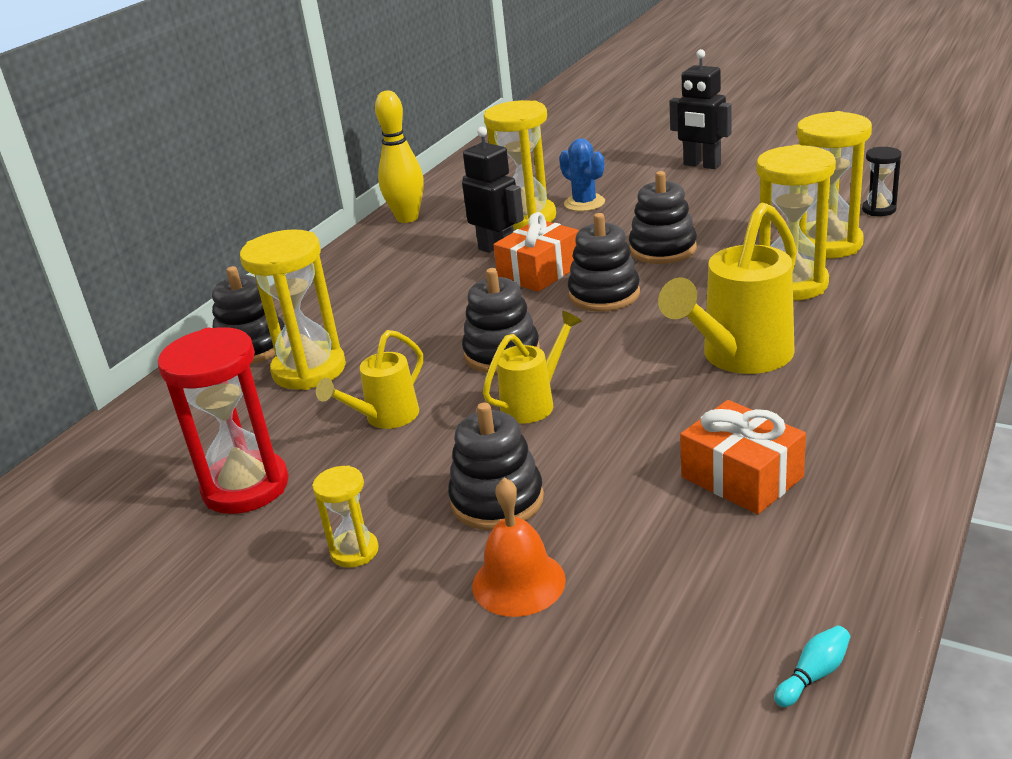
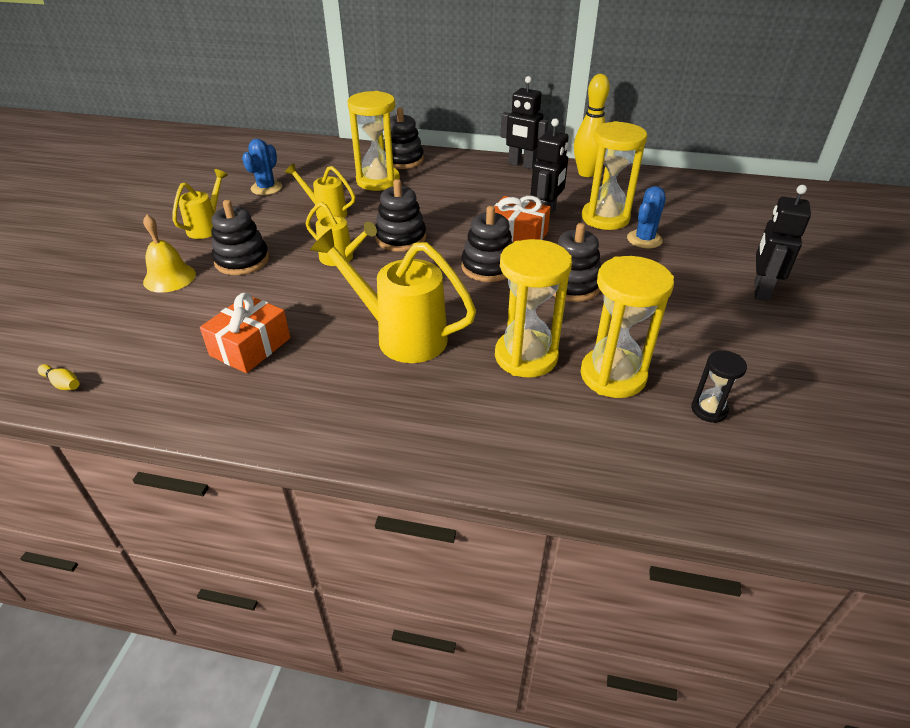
camera: 70 degrees right, 10 degrees up
red hourglass [158,327,289,514] -> blue cactus [242,139,282,195]
yellow hourglass [312,465,379,568] -> yellow watering can [173,169,228,239]
orange bell [472,478,566,617] -> yellow bell [143,214,196,293]
turquoise bowling pin [774,626,850,707] -> yellow bowling pin [38,364,80,390]
none -> black robot [500,76,548,169]

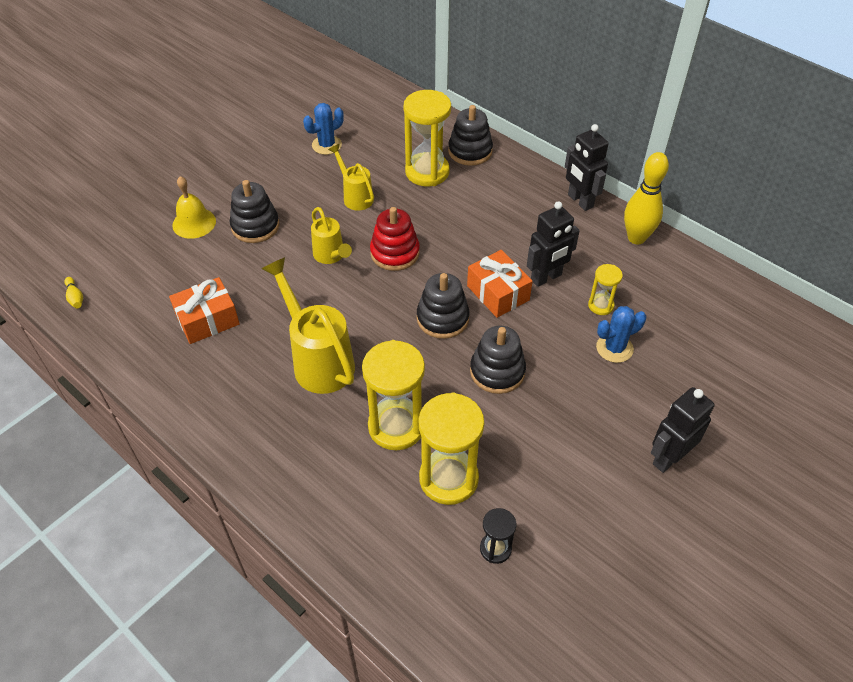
camera: 30 degrees right, 10 degrees up
yellow watering can [173,169,228,239] -> none
black stacking toy [375,179,426,252] -> red stacking toy [370,207,420,271]
yellow hourglass [582,121,647,230] -> yellow hourglass [588,264,623,315], size x0.51

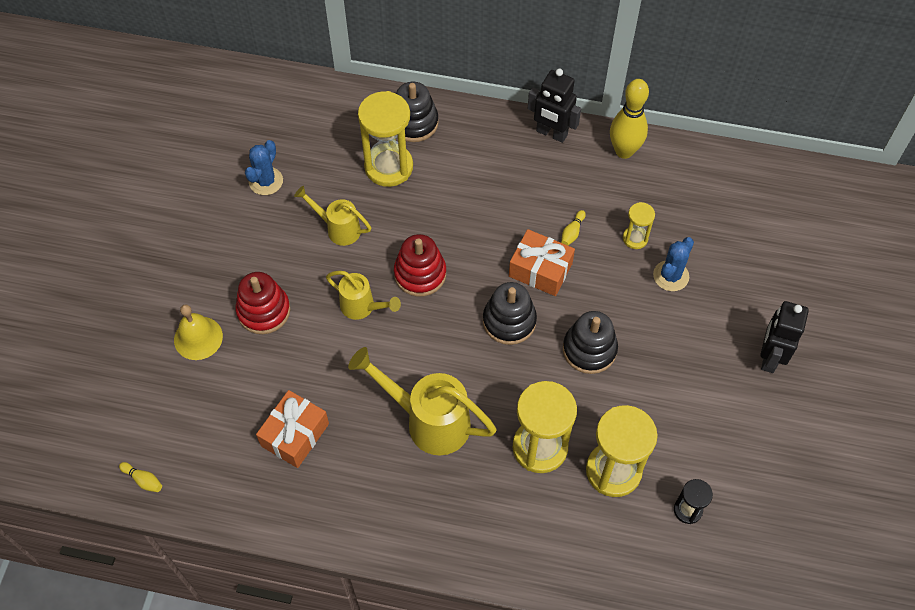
camera: 30 degrees left, 10 degrees up
black stacking toy [230,180,279,243] -> red stacking toy [235,272,291,334]
black robot [527,201,580,287] -> yellow bowling pin [561,210,586,245]

